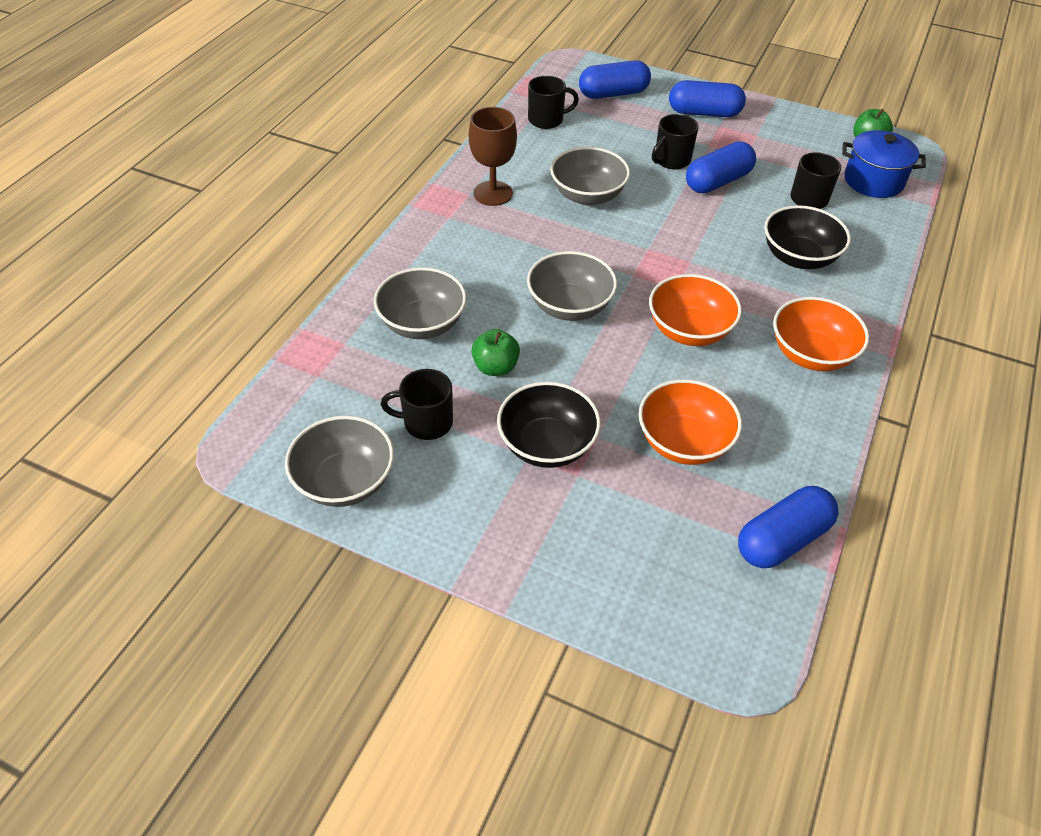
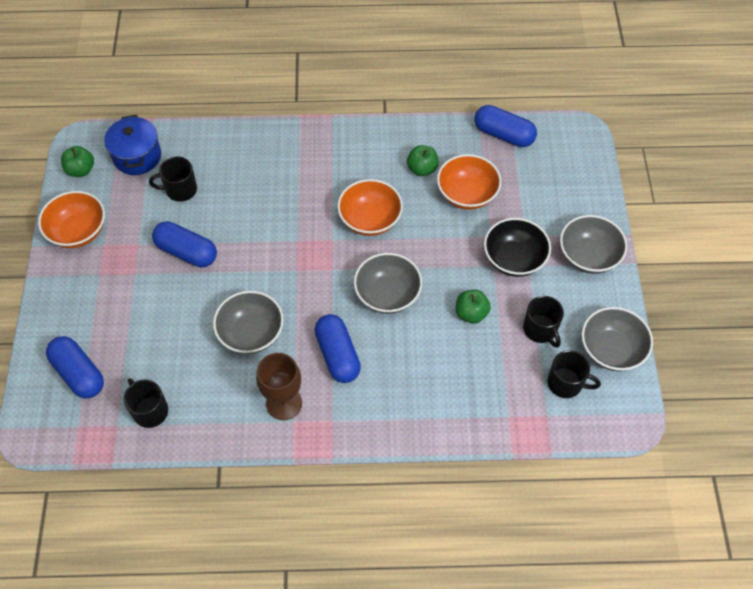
camera: 115 degrees left, 10 degrees up
grey bowl [374,267,467,339] -> grey bowl moved to [560,215,627,274]
black mug [652,114,699,169] -> black mug moved to [547,350,601,398]
blue capsule [669,80,746,117] -> blue capsule moved to [314,314,361,383]
black bowl [764,205,851,269] -> none
orange bowl [773,297,869,371] -> orange bowl moved to [38,191,105,248]
none -> green apple [407,145,439,176]

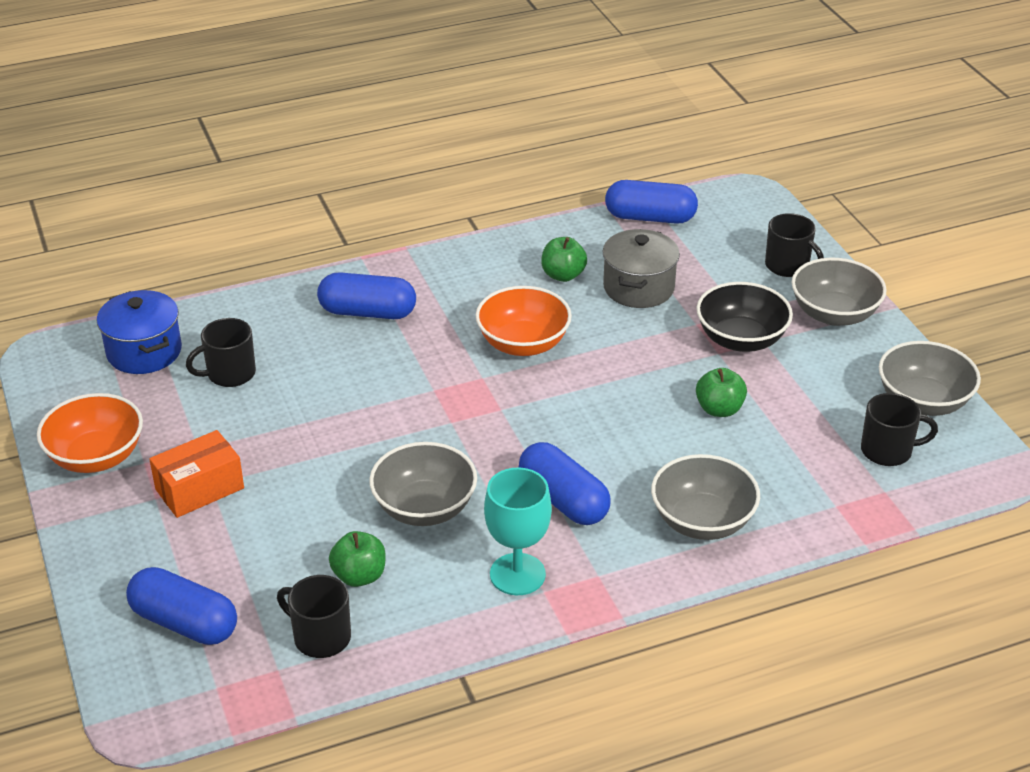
camera: 20 degrees left, 20 degrees down
green apple [61,146,94,177] -> green apple moved to [329,531,385,587]
blue capsule [152,221,217,267] -> blue capsule moved to [317,272,416,319]
brown goblet [256,353,302,420] -> turquoise goblet [484,468,552,595]
grey bowl [354,253,422,314] -> grey bowl moved to [651,454,760,540]
orange bowl [437,154,502,210] -> grey pot [603,229,680,308]
black mug [523,296,564,348] -> black mug moved to [765,213,824,277]
none -> orange box [149,430,244,518]

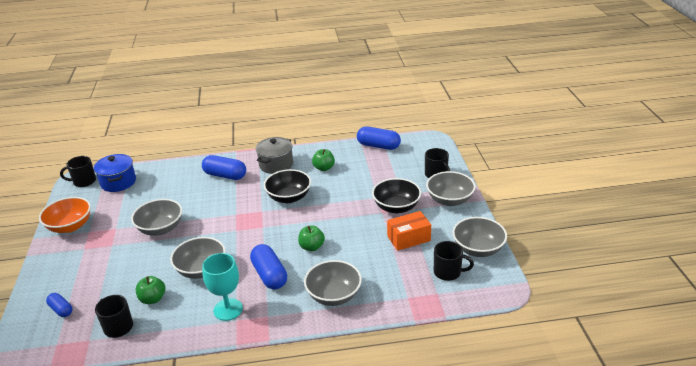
camera: 15 degrees right, 5 degrees down
blue capsule [126,567,237,645] -> blue capsule [46,293,72,317], size x0.57
orange box [149,430,244,518] -> orange box moved to [387,211,431,251]
black mug [186,318,256,387] -> black mug moved to [60,156,96,187]
orange bowl [476,286,572,356] -> black bowl [264,169,311,203]
grey pot [603,229,680,308] -> grey pot moved to [256,137,293,174]
green apple [696,368,747,417] -> green apple moved to [298,225,325,251]
none -> grey bowl [131,199,182,236]

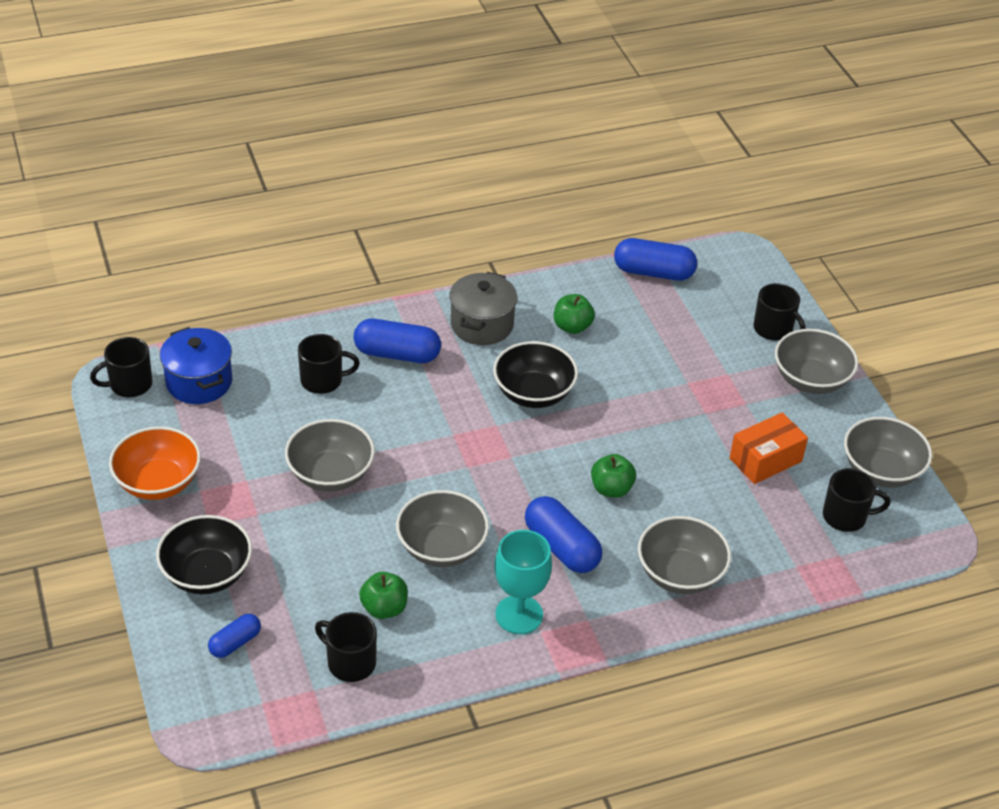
camera: 15 degrees left, 10 degrees up
blue capsule [46,293,72,317] -> blue capsule turned 75 degrees counterclockwise [208,614,261,658]
black bowl [372,178,421,213] -> black bowl moved to [156,515,252,594]
none -> black mug [298,334,360,394]

